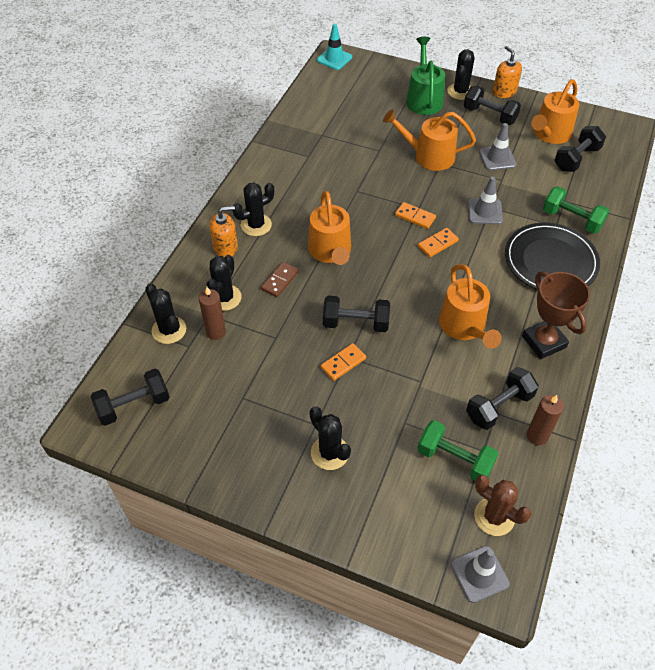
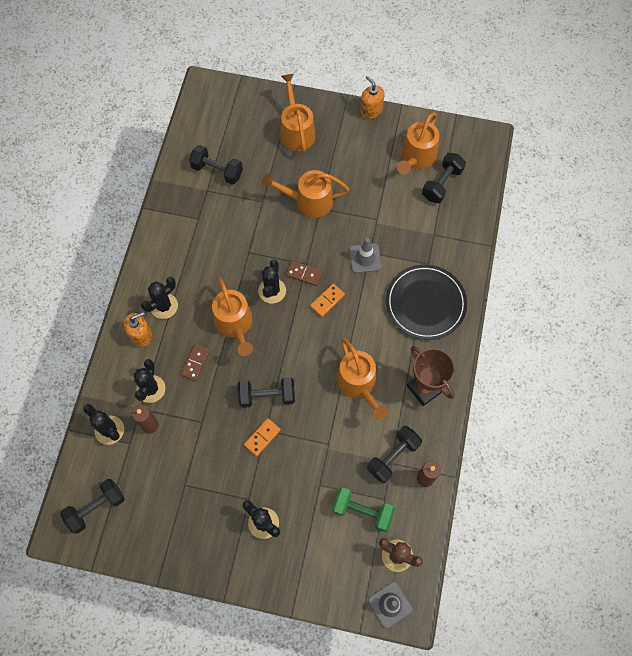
camera: 10 degrees left, 15 degrees up
turquoise traffic cone [317,24,352,70] -> none
orange domino [395,202,436,229] -> brown domino [286,261,323,286]
green watering can [406,37,445,115] -> orange watering can [280,74,315,152]
black cactus [447,49,474,100] -> black cactus moved to [258,260,286,304]
black dumbbell [464,86,521,125] -> black dumbbell moved to [189,145,243,185]
grey traffic cone [479,123,517,170] -> none
green dumbbell [543,186,609,234] -> none

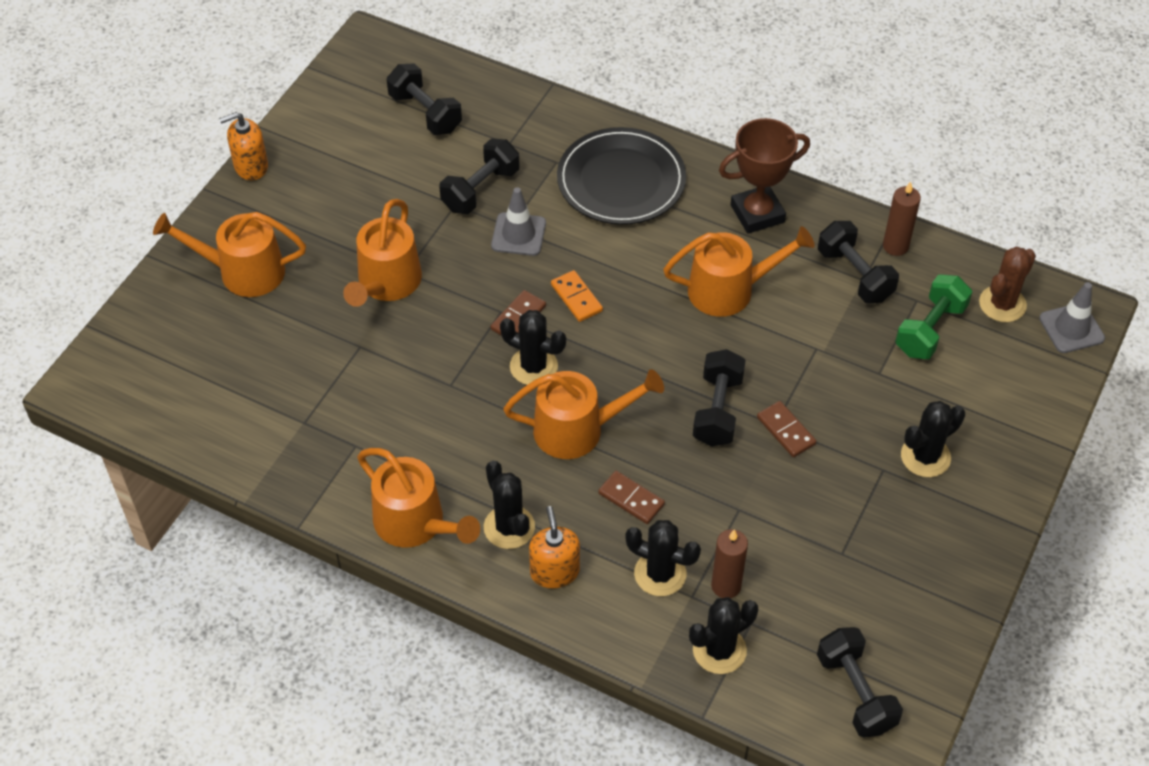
camera: 75 degrees left, 15 degrees down
black dumbbell [189,145,243,185] -> black dumbbell moved to [439,138,519,214]
orange domino [244,418,281,456] -> brown domino [757,401,816,457]
orange watering can [397,112,439,175] -> orange watering can moved to [357,448,480,548]

